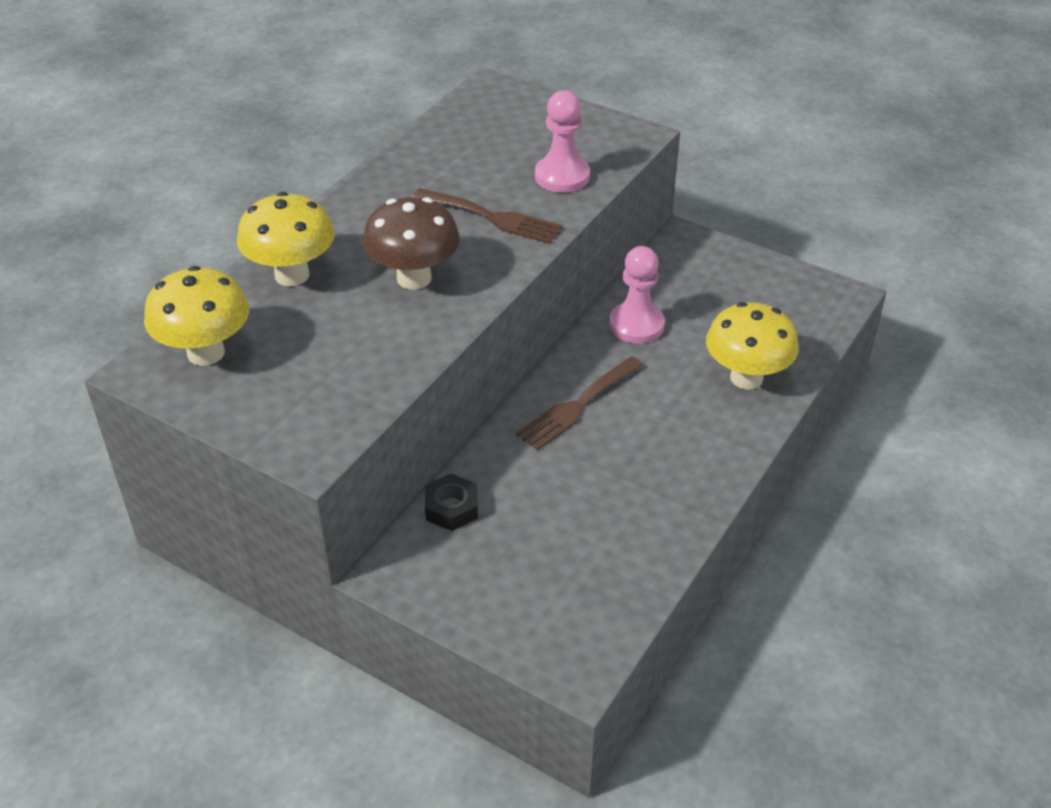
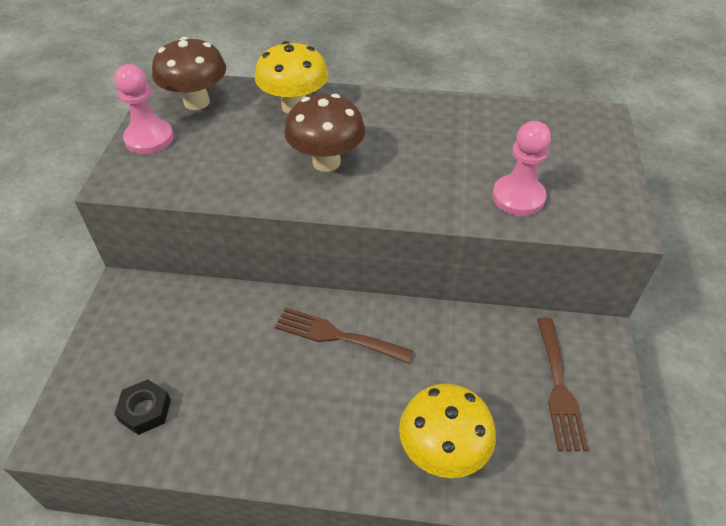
camera: 65 degrees right, 5 degrees up
yellow mushroom [144,266,249,366] -> brown mushroom [152,37,226,110]
brown fork [412,188,563,244] -> brown fork moved to [537,318,589,451]
black nut [425,473,478,531] -> black nut moved to [114,379,171,435]
pink pawn [609,246,665,343] -> pink pawn moved to [114,64,174,154]

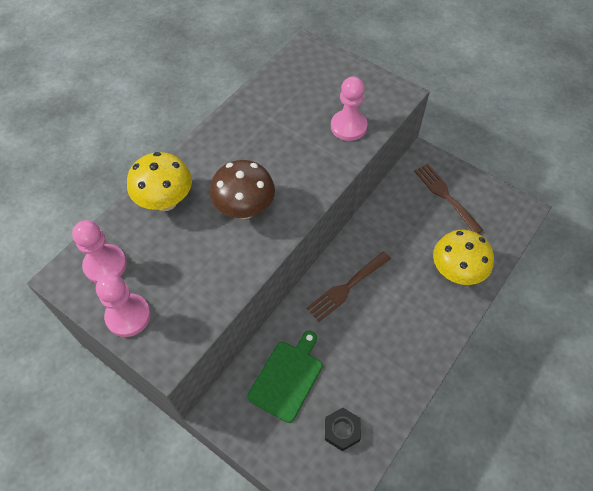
camera: 60 degrees left, 10 degrees up
brown mushroom [152,37,226,110] -> pink pawn [72,220,127,283]
brown fork [537,318,589,451] -> brown fork turned 150 degrees counterclockwise [414,164,483,234]
none -> green cutting board [247,331,322,423]

